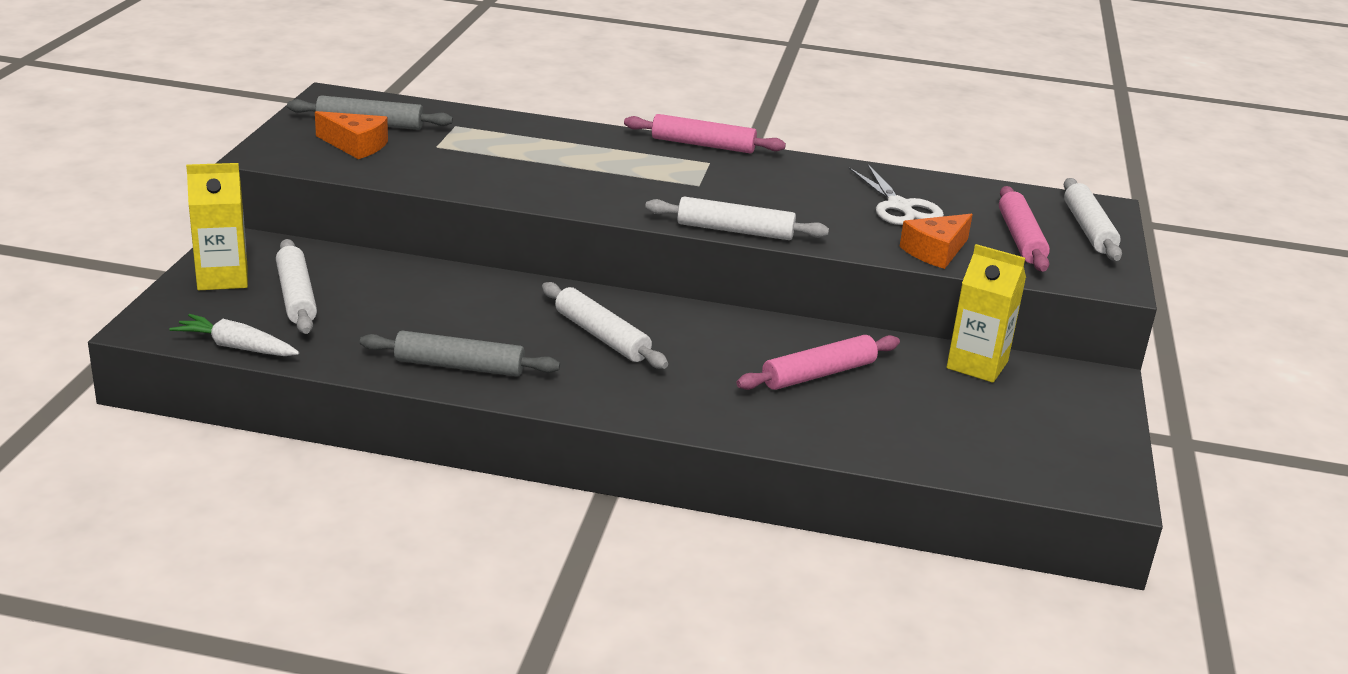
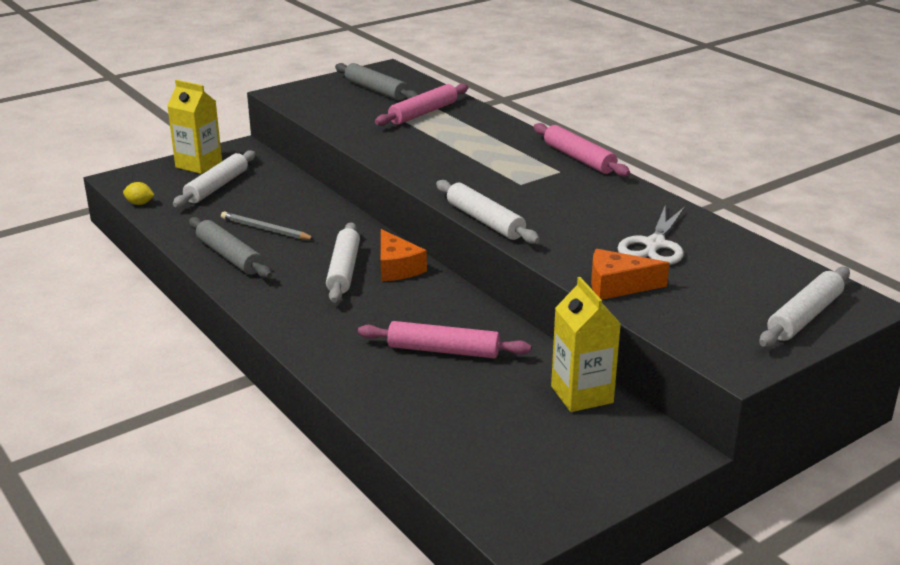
camera: 45 degrees right, 0 degrees up
white carrot [169,314,299,356] -> yellow lemon [123,182,154,205]
orange cheese [315,111,388,159] -> orange cheese moved to [381,229,427,281]
pink rolling pin [999,186,1050,272] -> pink rolling pin moved to [375,84,468,126]
none -> grey pencil [221,211,315,240]

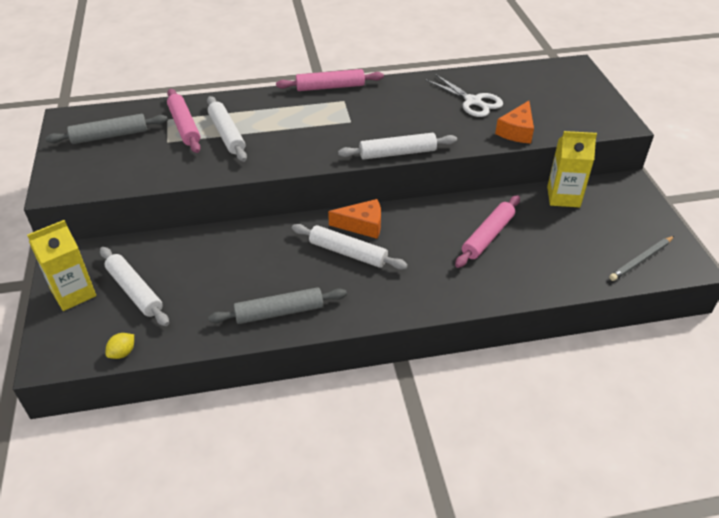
camera: 65 degrees left, 15 degrees up
grey pencil [221,211,315,240] -> grey pencil moved to [609,236,674,281]
white rolling pin [759,267,850,347] -> white rolling pin moved to [207,96,247,162]

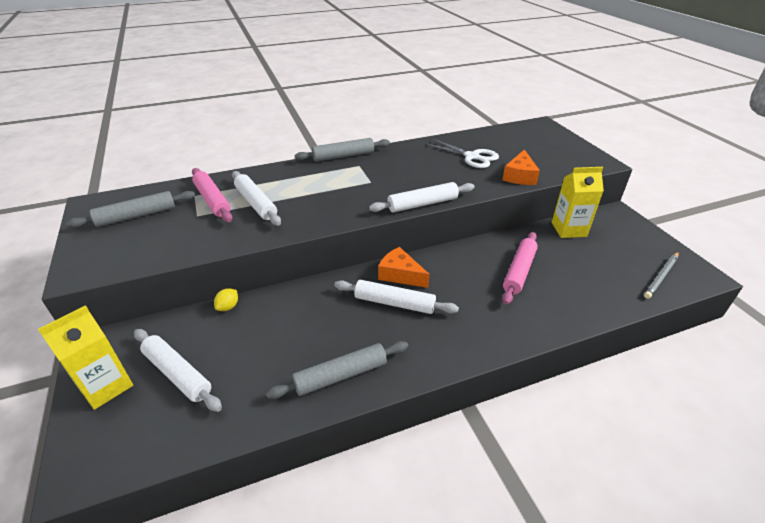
camera: 10 degrees left, 5 degrees down
yellow lemon [106,333,134,359] -> yellow lemon moved to [214,288,238,311]
pink rolling pin [276,69,384,91] -> grey rolling pin [295,138,390,162]
orange cheese [328,199,381,239] -> orange cheese turned 135 degrees counterclockwise [378,247,430,288]

